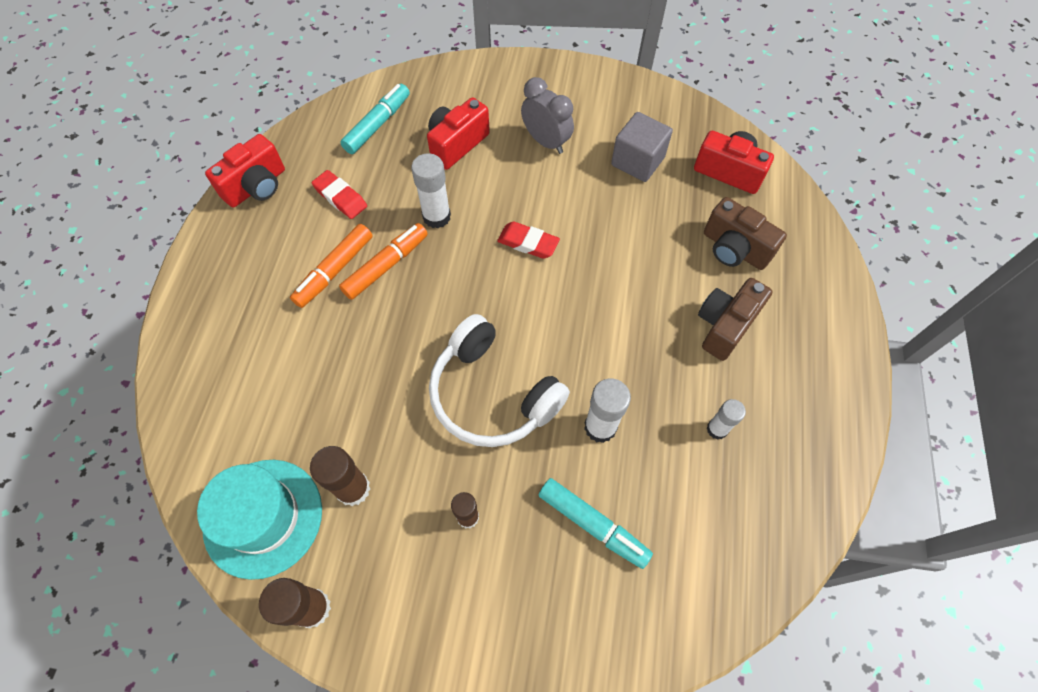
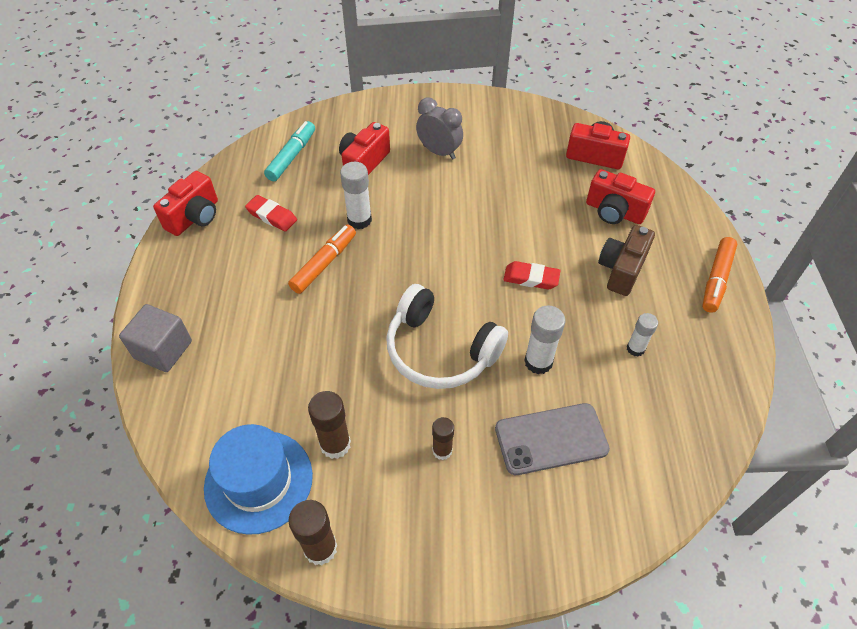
camera: 10 degrees left, 10 degrees down
turquoise hat [197,460,322,580] -> blue hat [204,424,313,535]
orange marker [290,224,373,308] -> orange marker moved to [702,237,737,313]
red eraser [497,222,560,259] -> red eraser moved to [503,261,561,290]
turquoise marker [538,478,653,569] -> grey phone [495,403,610,475]
grey cube [611,112,673,182] -> grey cube moved to [119,304,192,372]
brown camera [704,197,787,270] -> red camera [586,169,655,224]

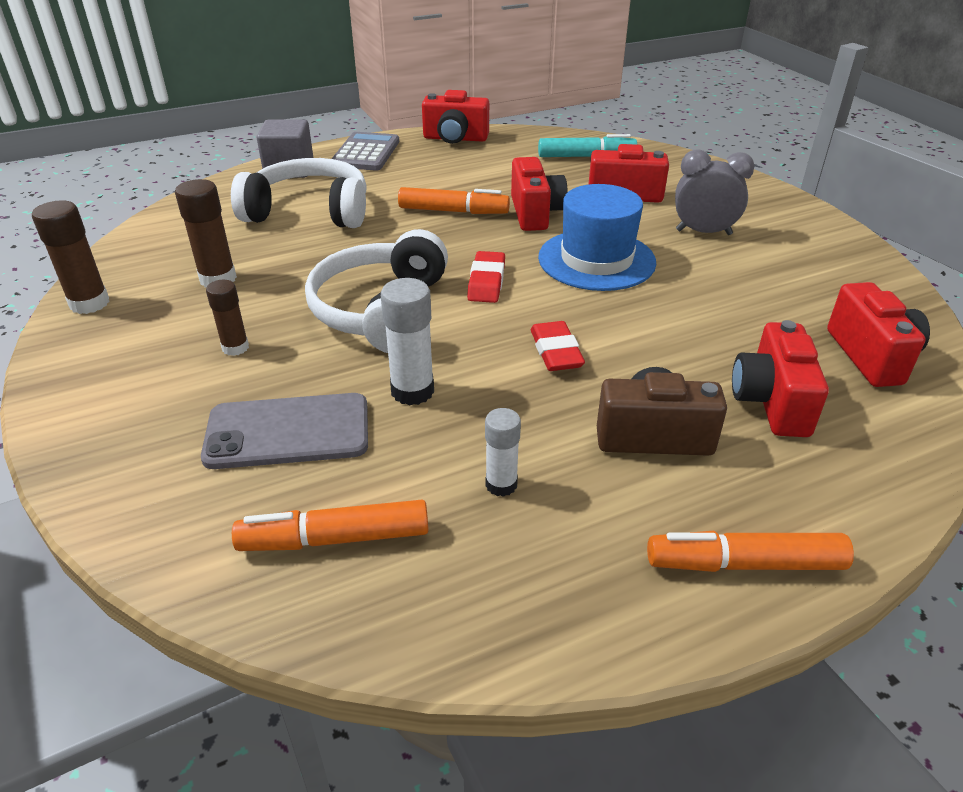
camera: 65 degrees right, 15 degrees down
blue hat [204,424,313,535] -> blue hat moved to [538,184,656,291]
red eraser [245,195,297,232] -> red eraser moved to [467,251,505,303]
white glue stick [340,162,372,229] -> red camera [511,157,568,231]
grey clock [416,98,463,160] -> grey clock turned 90 degrees counterclockwise [675,150,754,235]
grey phone [495,403,610,475] -> grey phone turned 60 degrees counterclockwise [201,393,368,469]
none -> white headphones [231,158,367,228]
none -> orange marker [232,500,429,551]
none -> grey calculator [332,132,399,171]

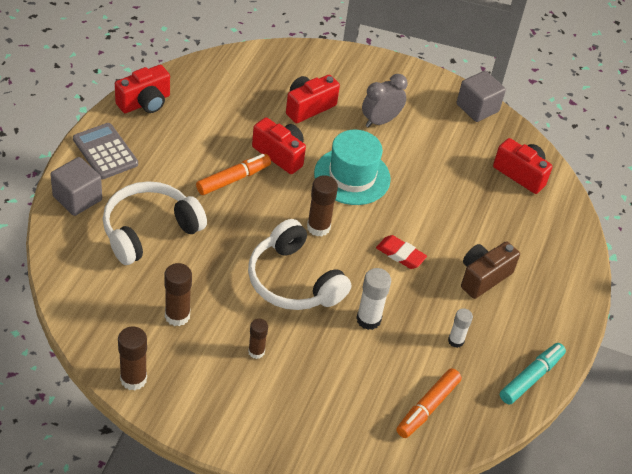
camera: 50 degrees left, 10 degrees up
grey phone [201,393,368,469] -> none
red eraser [467,251,505,303] -> brown glue stick [307,175,338,237]
turquoise marker [538,134,637,157] -> turquoise marker moved to [500,343,566,405]
blue hat [538,184,656,291] -> turquoise hat [314,130,391,205]
orange marker [647,531,854,572] -> none
red camera [732,320,829,437] -> none
none -> grey cube [456,71,506,122]

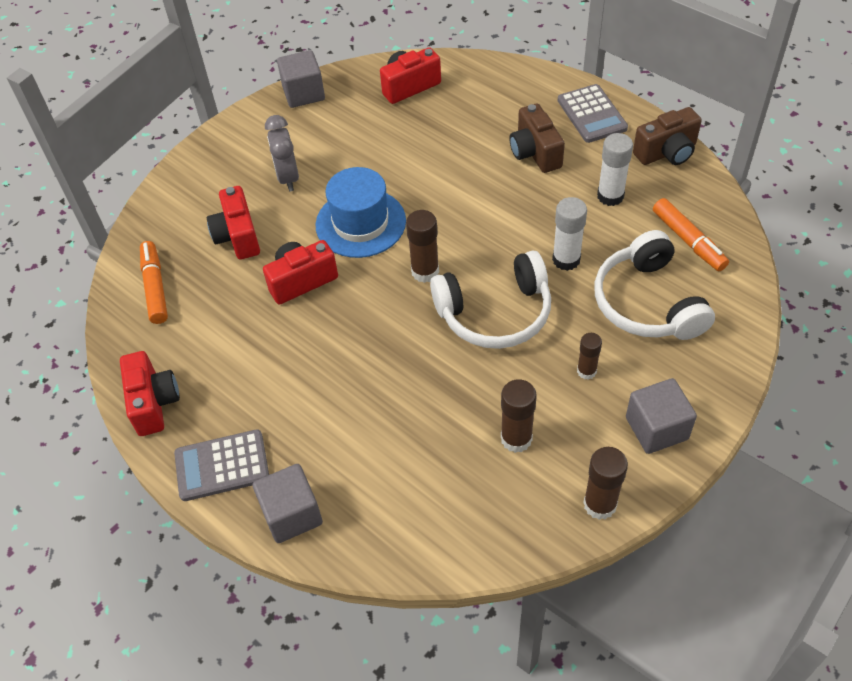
camera: 60 degrees left, 5 degrees up
white headphones [103,181,207,265] -> white headphones moved to [595,230,715,340]
orange marker [196,154,271,195] -> orange marker moved to [140,241,168,324]
turquoise hat [314,130,391,205] -> blue hat [315,167,406,258]
red eraser [376,235,427,269] -> none
white glue stick [448,308,473,348] -> white glue stick [597,133,633,206], size x1.54
turquoise marker [500,343,566,405] -> brown camera [633,107,702,165]
none -> grey calculator [558,84,628,143]
none -> grey cube [626,378,697,454]

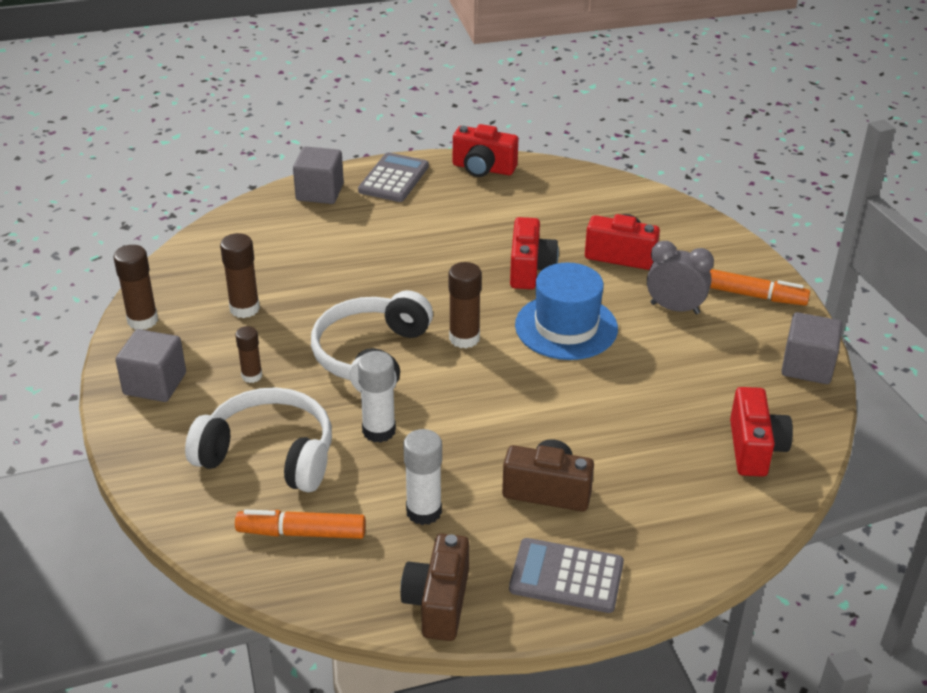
camera: 120 degrees right, 15 degrees down
orange marker [140,241,168,324] -> orange marker moved to [710,269,810,306]

